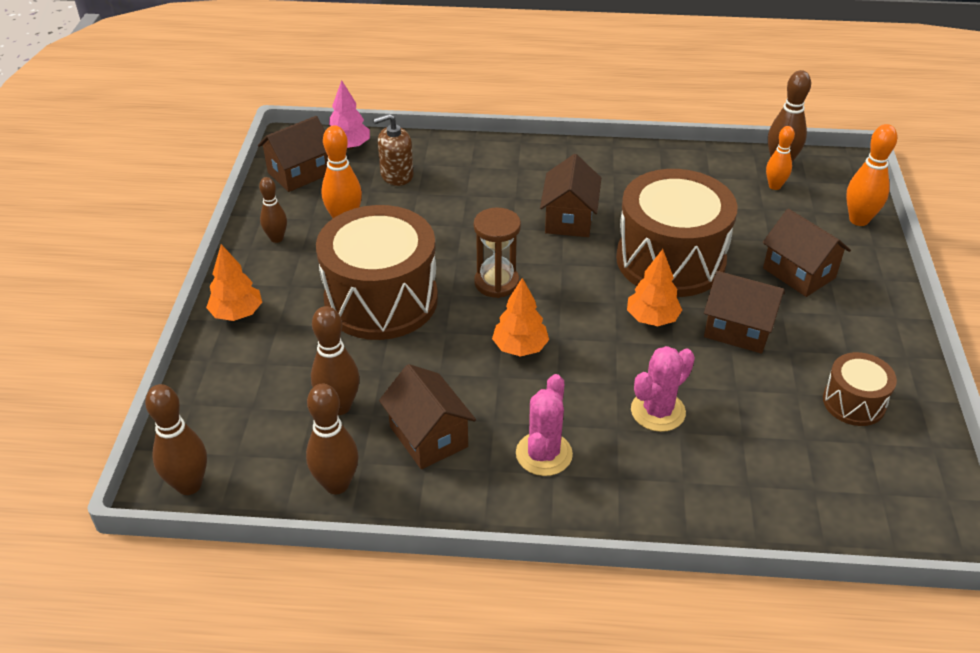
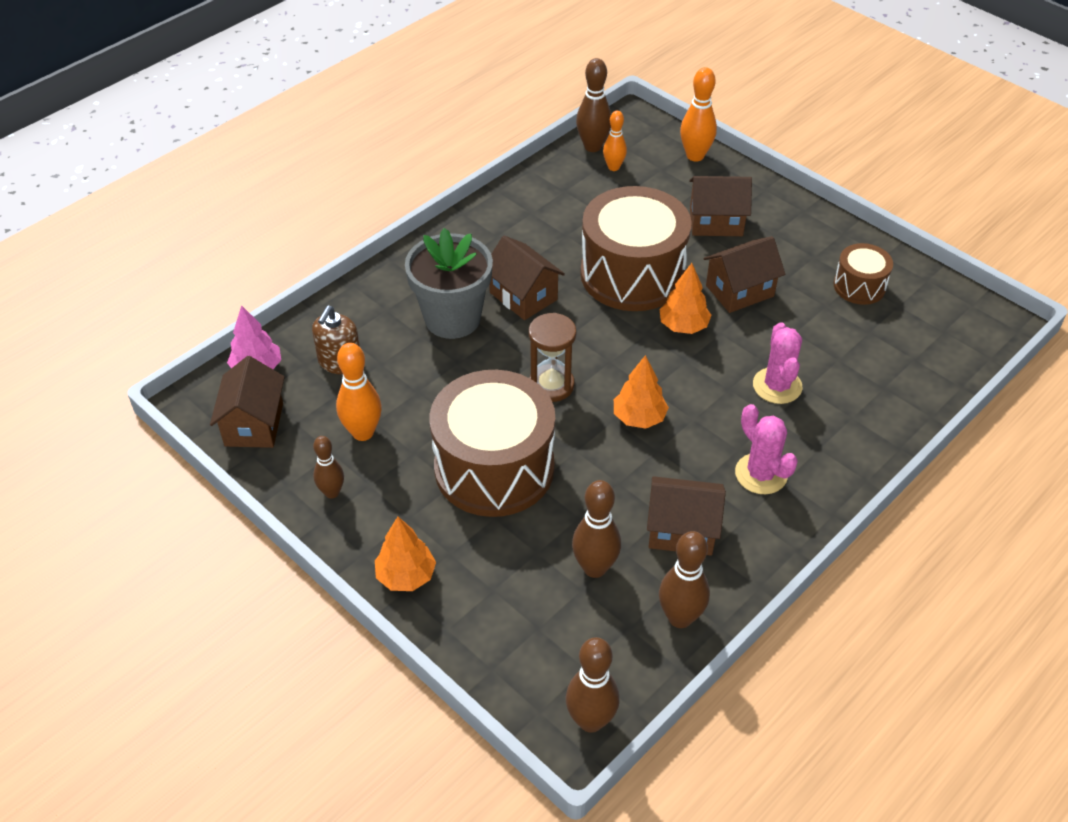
camera: 50 degrees left, 5 degrees up
none -> grey flower pot [405,228,493,339]

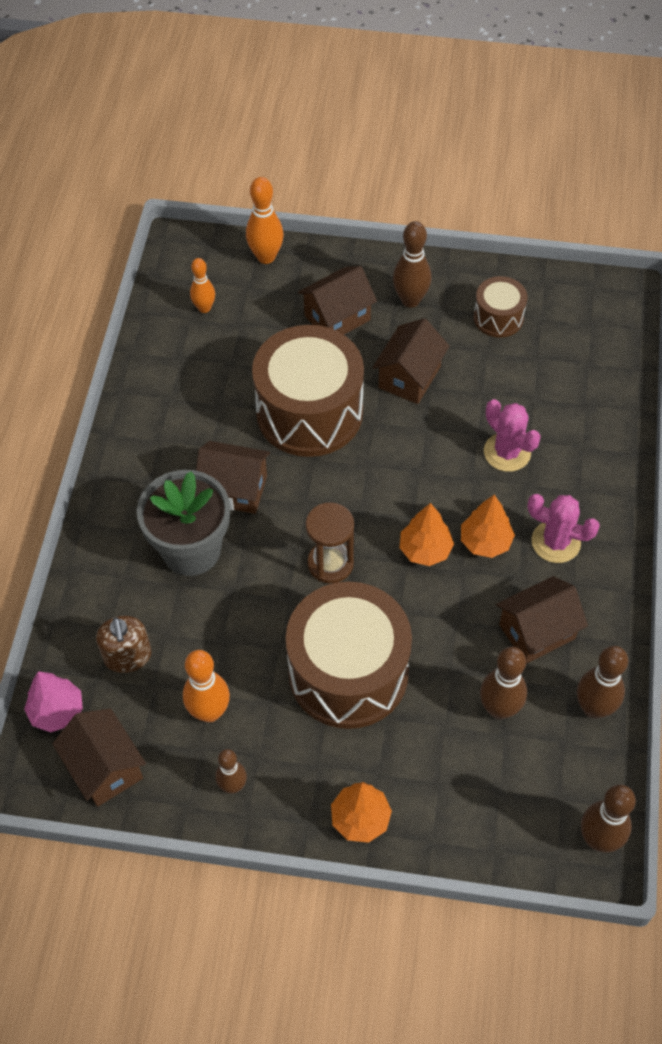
camera: 35 degrees left, 10 degrees up
brown bowling pin [576,58,611,152] -> brown bowling pin moved to [393,221,432,308]
orange tree [660,263,711,334] -> orange tree moved to [461,495,515,558]

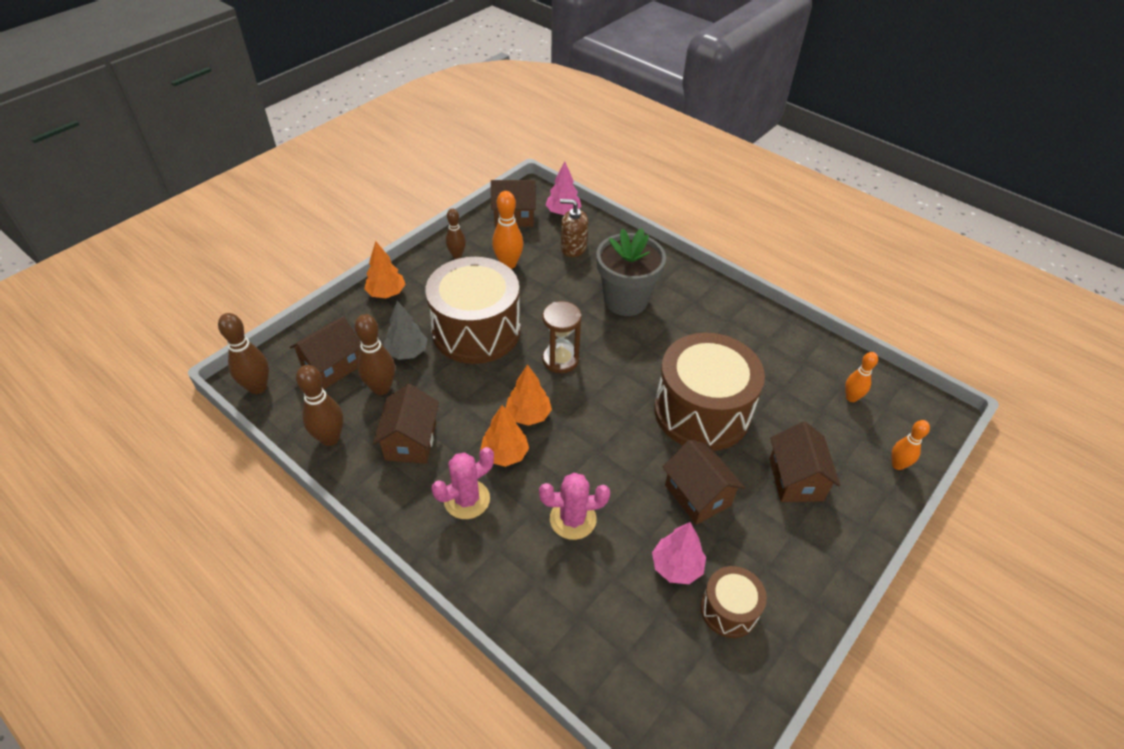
camera: 120 degrees right, 10 degrees down
brown house [196,441,270,514] -> brown house moved to [290,317,361,389]
orange bowling pin [246,177,284,264] -> orange bowling pin [892,420,930,470], size x0.65
brown bowling pin [393,221,432,308] -> none
none -> grey tree [384,301,428,360]
none -> pink tree [652,522,706,584]

